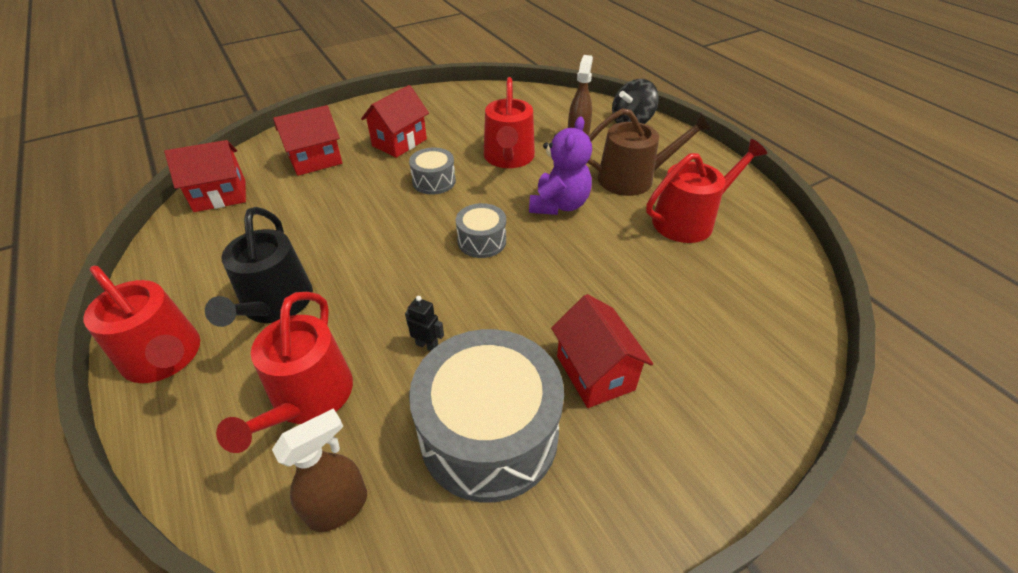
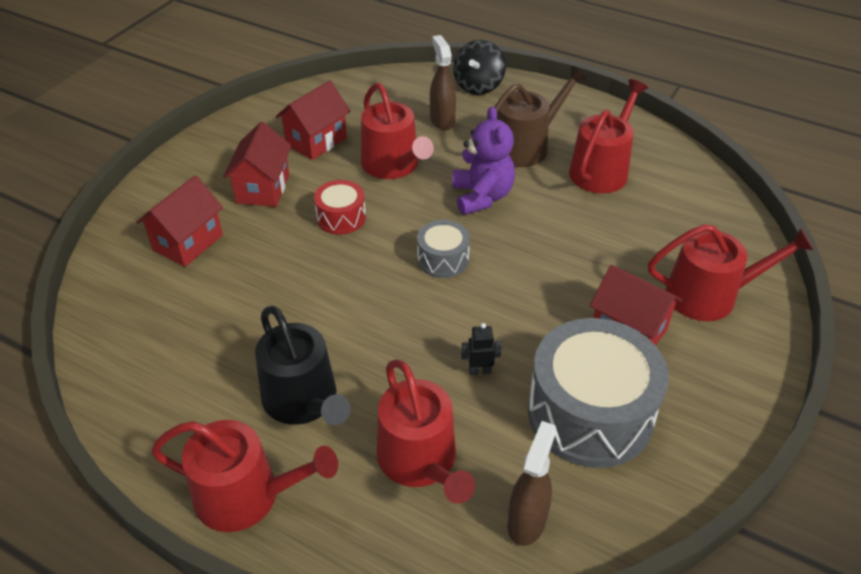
camera: 30 degrees left, 0 degrees up
red house [164,140,246,212] -> red house moved to [276,80,351,160]
grey drum [409,147,456,195] -> red drum [314,180,366,235]
none -> red watering can [648,224,814,321]

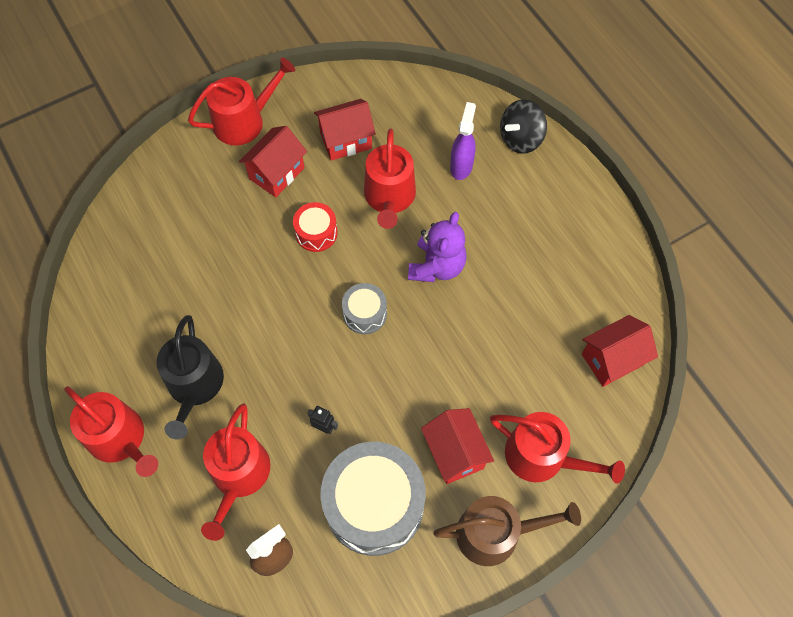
camera: 30 degrees right, 20 degrees up
red house [136,175,223,267] -> red house moved to [582,315,658,387]
brown spray bottle [430,35,456,131] -> purple spray bottle [450,102,476,180]
brown watering can [487,65,587,167] -> brown watering can moved to [433,496,581,566]
red watering can [569,79,648,193] -> red watering can moved to [188,57,295,146]

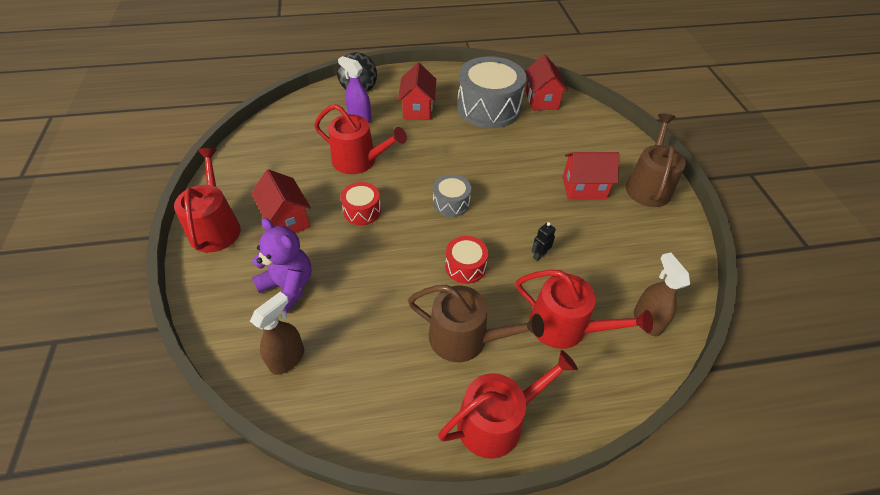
camera: 70 degrees left, 15 degrees down
black watering can [156,315,224,440] -> brown watering can [408,285,544,362]
red house [314,99,376,161] -> red house moved to [398,63,436,120]
grey drum [320,442,426,556] -> grey drum moved to [457,56,526,128]
purple teddy bear [408,212,467,282] -> purple teddy bear moved to [252,218,311,313]
red watering can [490,412,625,484] -> none
none -> brown spray bottle [250,291,304,375]
none -> red drum [445,236,488,284]

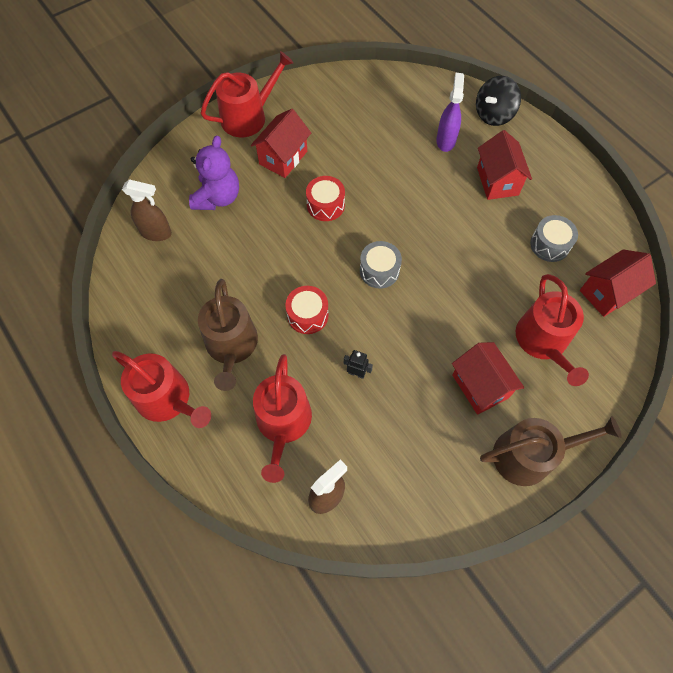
camera: 65 degrees right, 15 degrees up
red watering can [314,104,407,174] -> red watering can moved to [516,274,589,386]
red house [398,63,436,120] -> red house turned 75 degrees counterclockwise [477,130,532,200]
grey drum [457,56,526,128] -> grey drum [530,215,578,262], size x0.49

